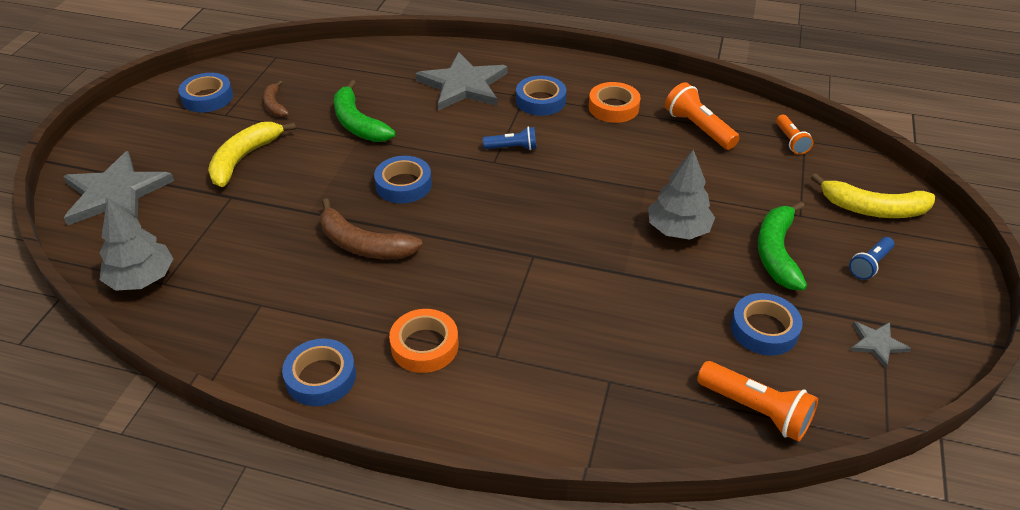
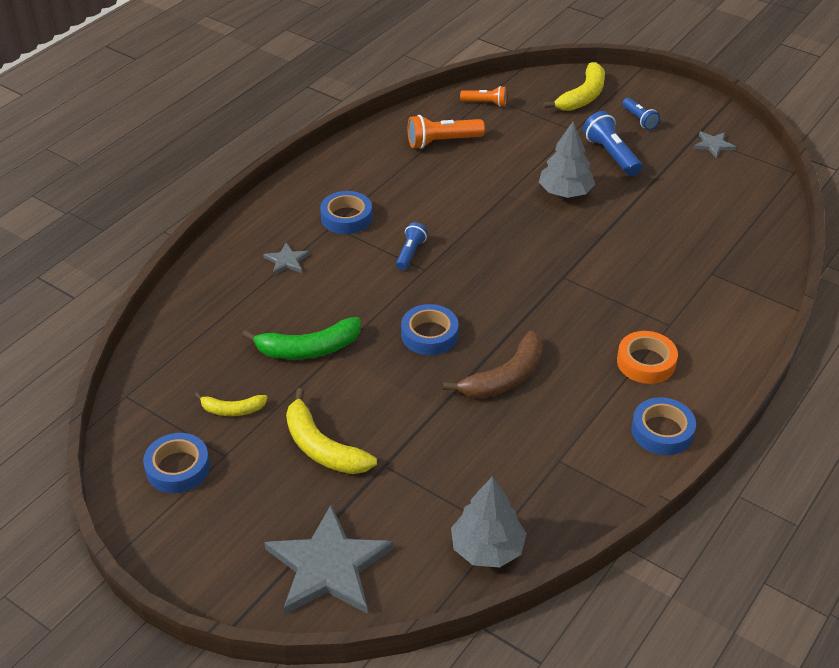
camera: 70 degrees left, 0 degrees up
brown banana [263,80,289,117] -> yellow banana [195,392,268,416]
grey star [415,52,508,111] -> grey star [263,243,310,275], size x0.46
orange tape [589,82,641,123] -> none
orange flashlight [697,361,818,442] -> none
blue tape [731,293,803,356] -> none
green banana [758,201,807,291] -> blue flashlight [583,111,642,176]

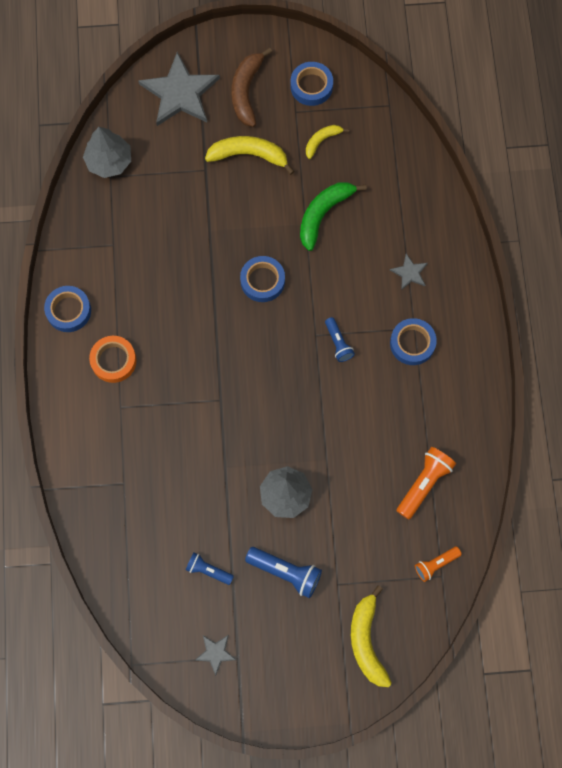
camera: 140 degrees right, 30 degrees up
brown banana [443,331,543,398] -> brown banana moved to [231,48,272,127]
blue flashlight [622,98,660,130] -> blue flashlight moved to [186,552,234,585]

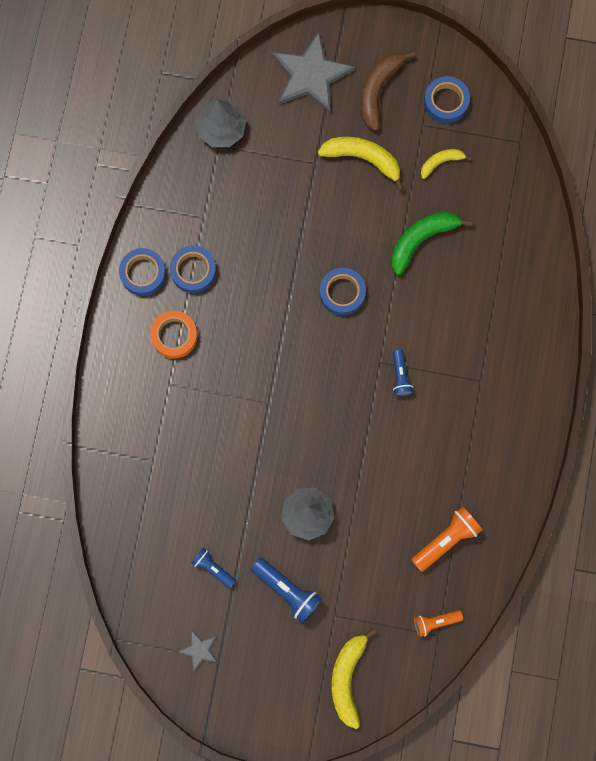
camera: 15 degrees right, 5 degrees up
grey star [390,254,428,290] -> none
blue tape [390,318,437,365] -> blue tape moved to [170,245,216,293]

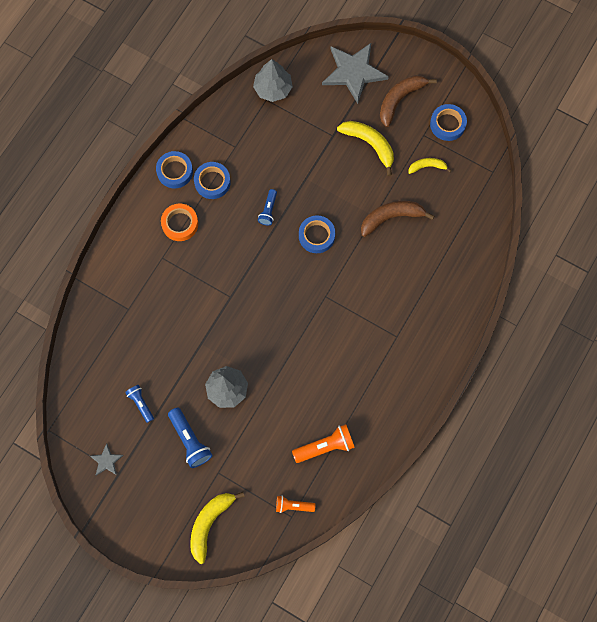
camera: 20 degrees right, 5 degrees down
green banana [391,212,473,275] -> brown banana [361,201,434,237]
blue flashlight [393,349,413,396] -> blue flashlight moved to [258,189,277,226]

